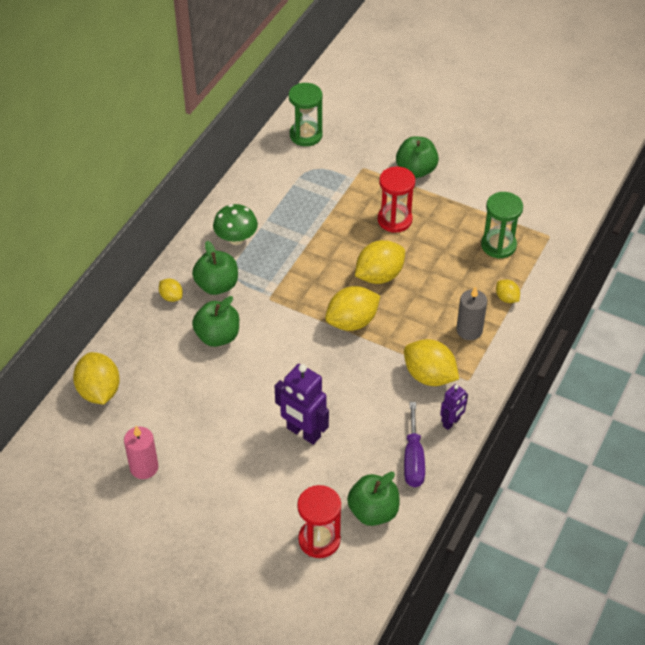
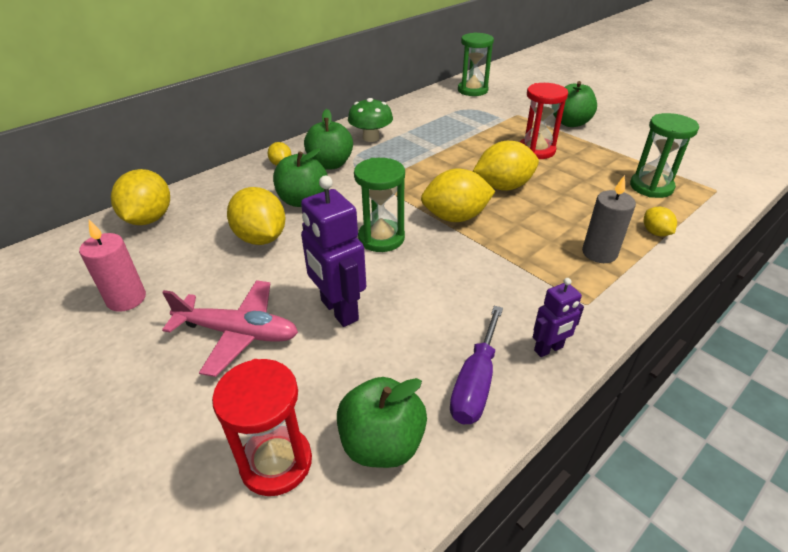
camera: 20 degrees right, 10 degrees down
yellow lemon [404,339,459,386] -> yellow lemon moved to [227,187,285,245]
none -> pink plane [162,280,298,377]
none -> green hourglass [354,158,405,252]

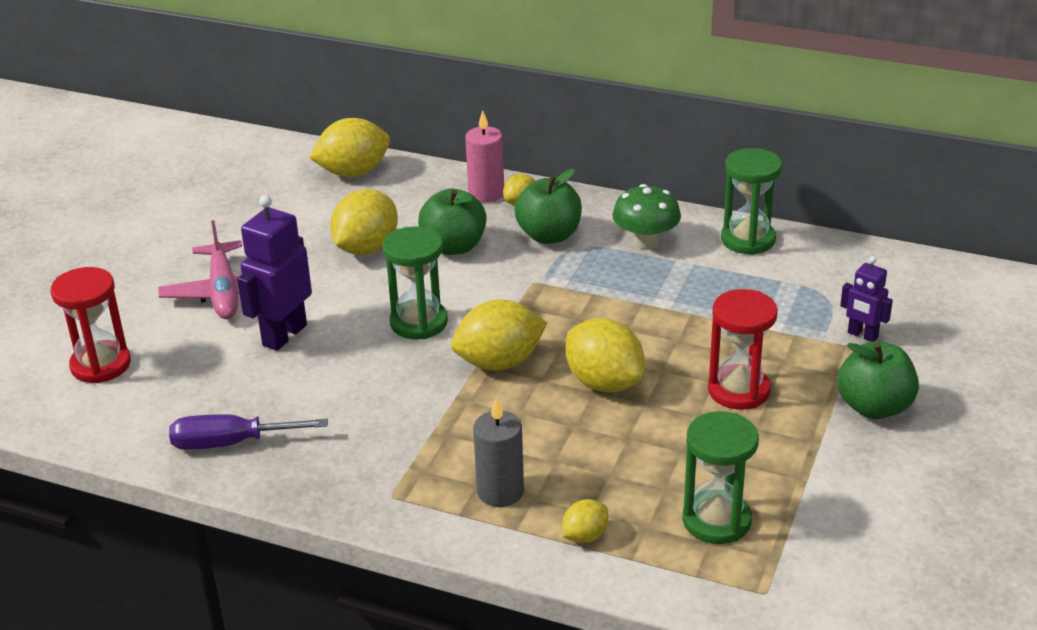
camera: 65 degrees right, 5 degrees down
pink candle [79,220,146,312] -> pink candle moved to [465,111,504,202]
green apple [337,377,427,468] -> none
yellow lemon [421,169,495,222] -> yellow lemon turned 75 degrees counterclockwise [451,299,547,371]
green hourglass [458,32,494,96] -> green hourglass moved to [721,148,782,255]
purple robot [533,278,584,357] -> purple robot moved to [840,256,893,342]

